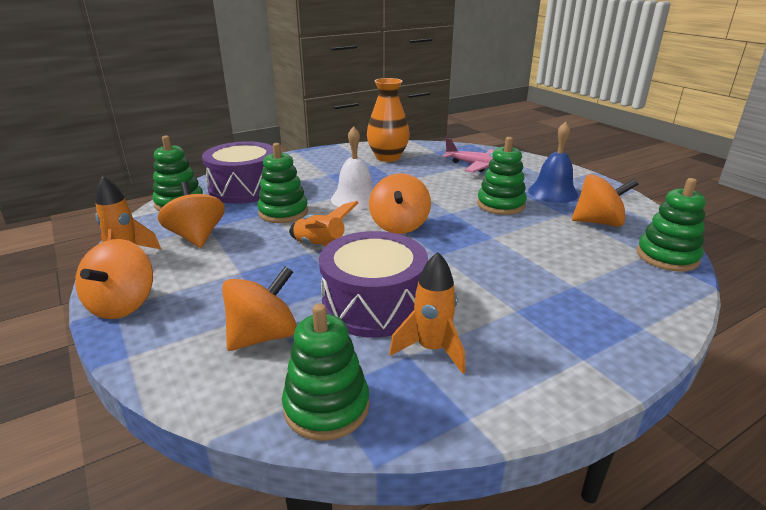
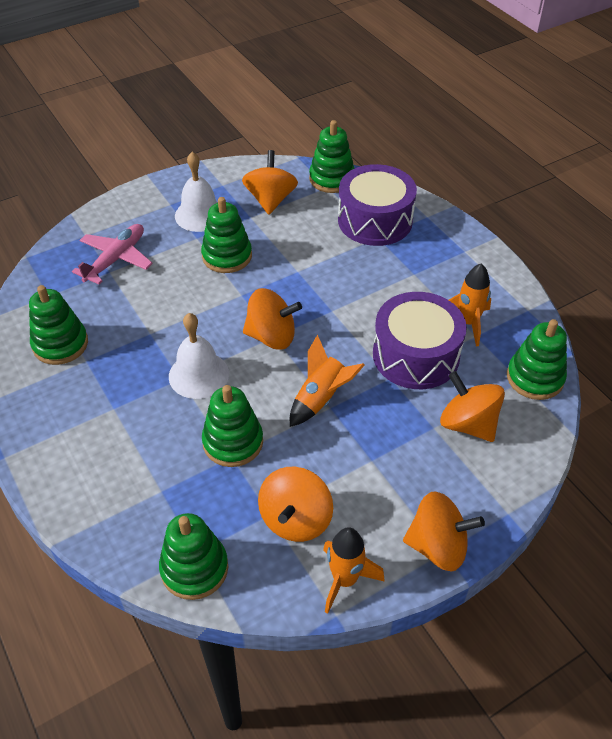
camera: 90 degrees left, 20 degrees up
orange spinning top [158,181,225,248] -> orange spinning top turned 45 degrees counterclockwise [258,467,333,542]
purple drum [202,141,273,204] -> purple drum moved to [338,164,417,246]
orange vase [367,78,410,162] -> green stacking toy [29,285,88,365]
blue bell [528,122,578,203] -> white bell [175,152,218,232]

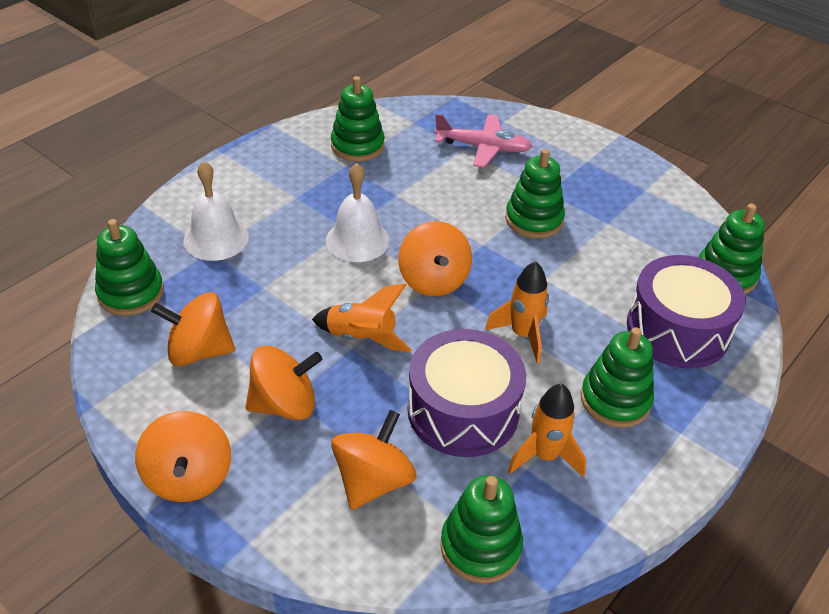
camera: 70 degrees right, 5 degrees down
white bell [175,152,218,232] -> white bell moved to [183,161,249,261]
green stacking toy [202,385,263,467] -> green stacking toy moved to [581,327,654,428]
orange spinning top [242,150,298,215] -> orange spinning top moved to [246,346,322,420]
orange rocket [323,527,385,614] -> orange rocket moved to [485,261,549,363]

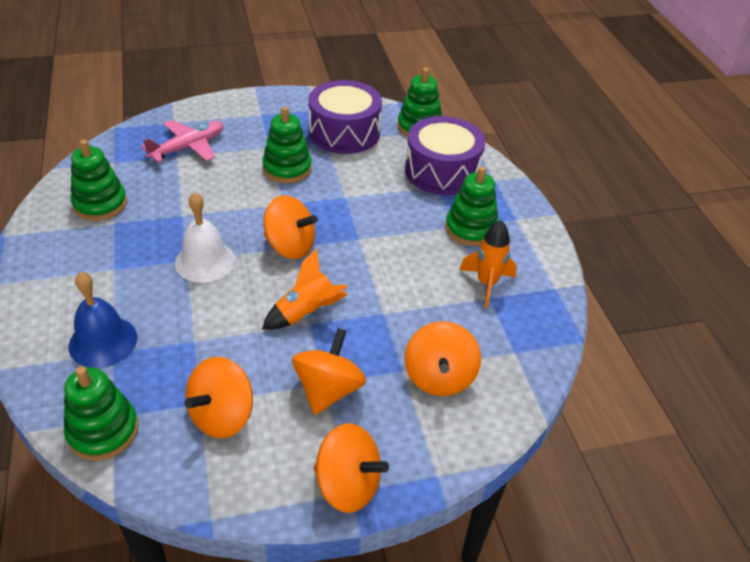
camera: 55 degrees left, 0 degrees up
white bell [183,161,249,261] -> blue bell [69,272,138,368]
orange spinning top [331,410,417,510] -> orange spinning top turned 150 degrees counterclockwise [405,321,481,396]
purple drum [408,329,526,457] -> purple drum moved to [309,80,382,154]
green stacking toy [440,475,523,583] -> none
orange rocket [485,261,549,363] -> none

